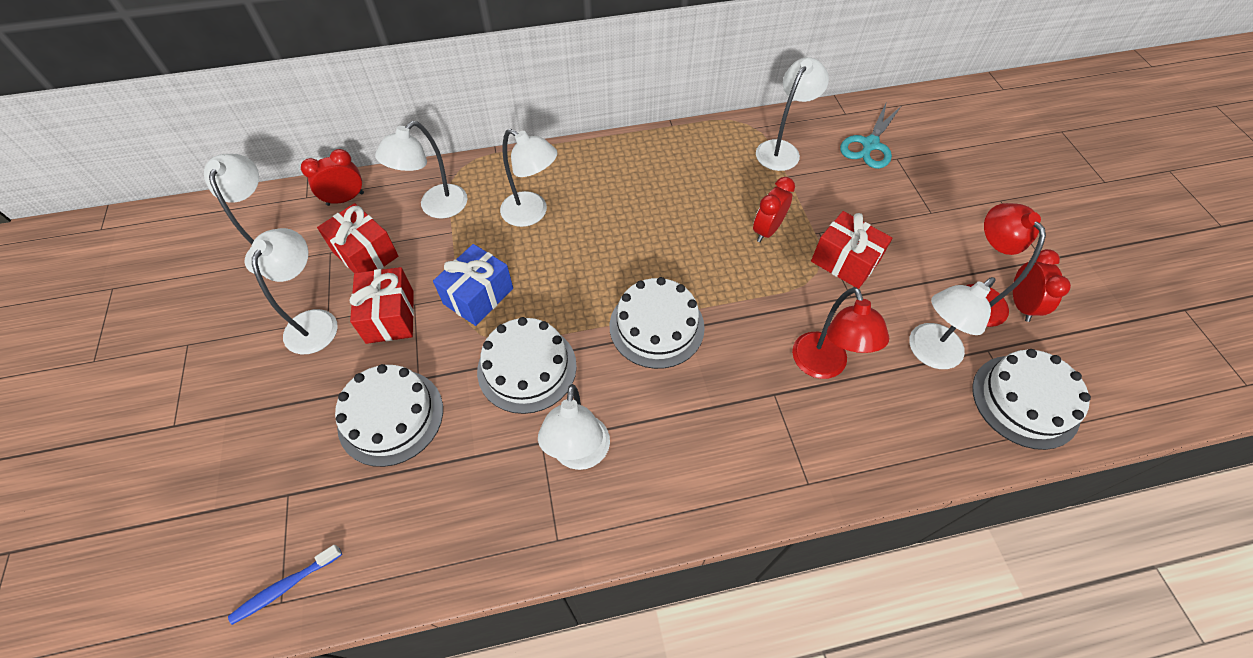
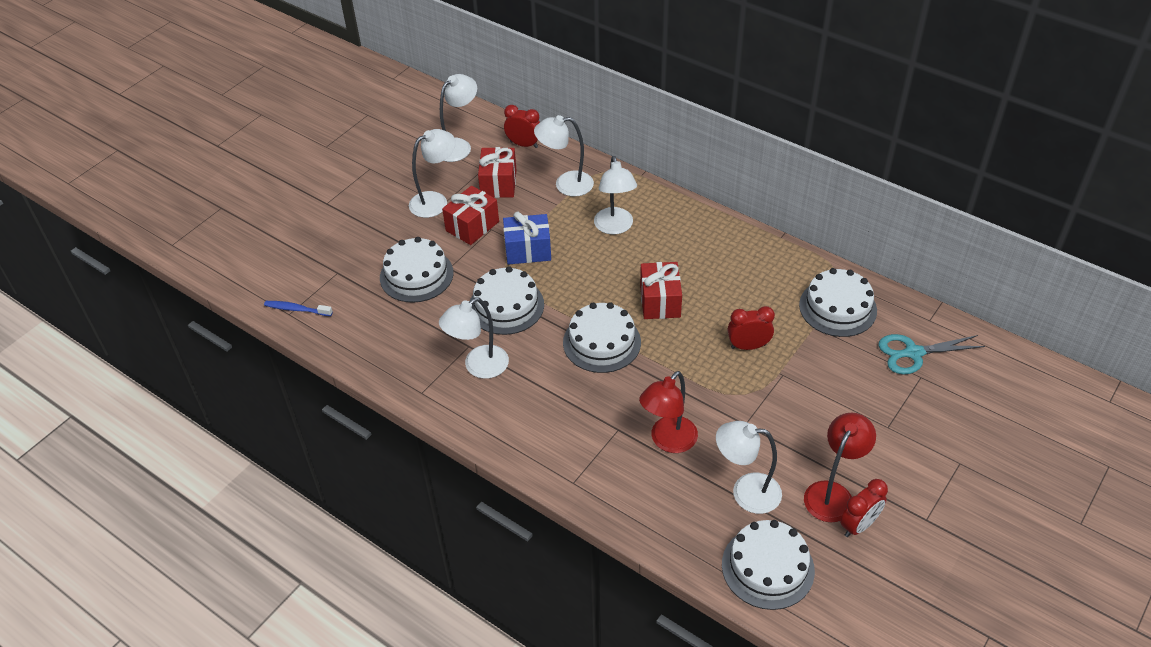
camera: 50 degrees right, 10 degrees down
white lamp [756,57,829,171] -> white cake [799,268,877,337]
red gift [811,211,893,289] -> red gift moved to [640,262,682,319]

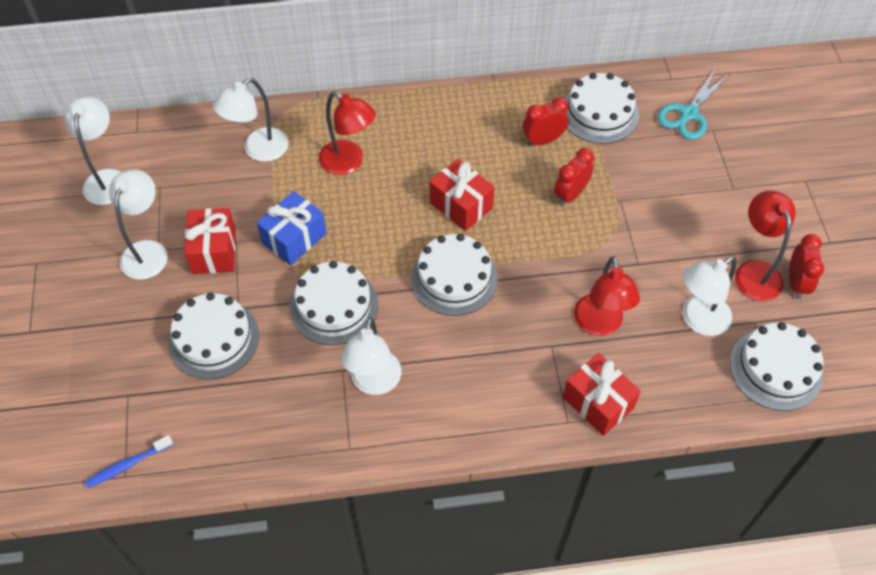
camera: 45 degrees left, 10 degrees up
red gift [478,147,516,198] -> red gift moved to [563,353,641,436]
red clock [504,105,540,148] -> red clock moved to [523,97,569,146]
white lamp [594,156,637,235] -> red lamp [319,91,376,175]

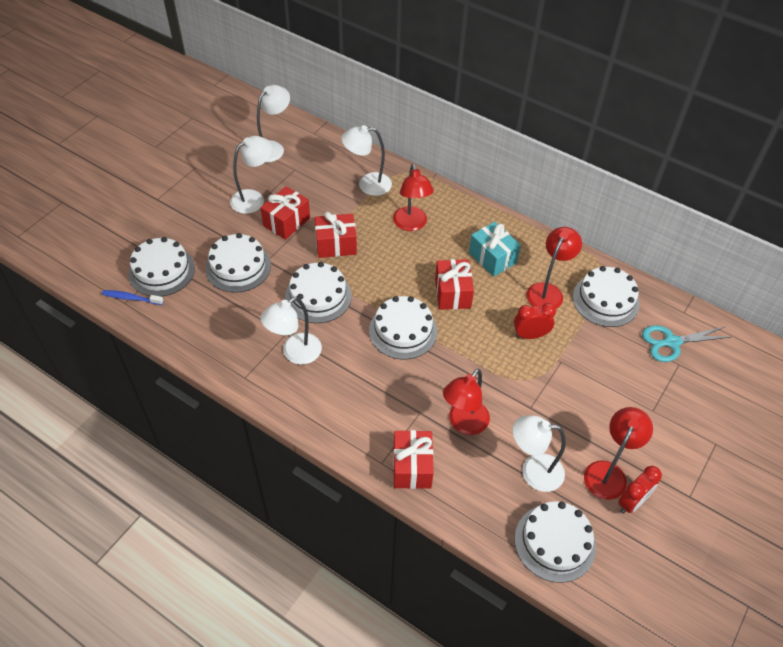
camera: 40 degrees right, 5 degrees down
blue gift [257,191,327,266] -> red gift [315,212,357,258]
red clock [523,97,569,146] -> red lamp [526,227,582,309]
none -> white cake [128,237,195,297]
none -> turquoise gift [469,222,521,277]

